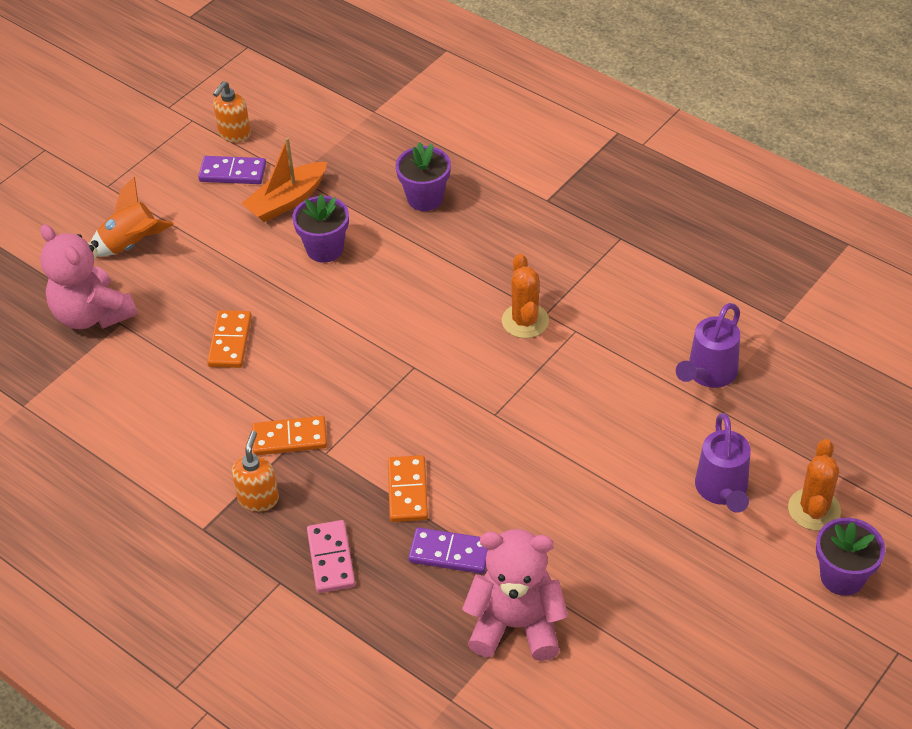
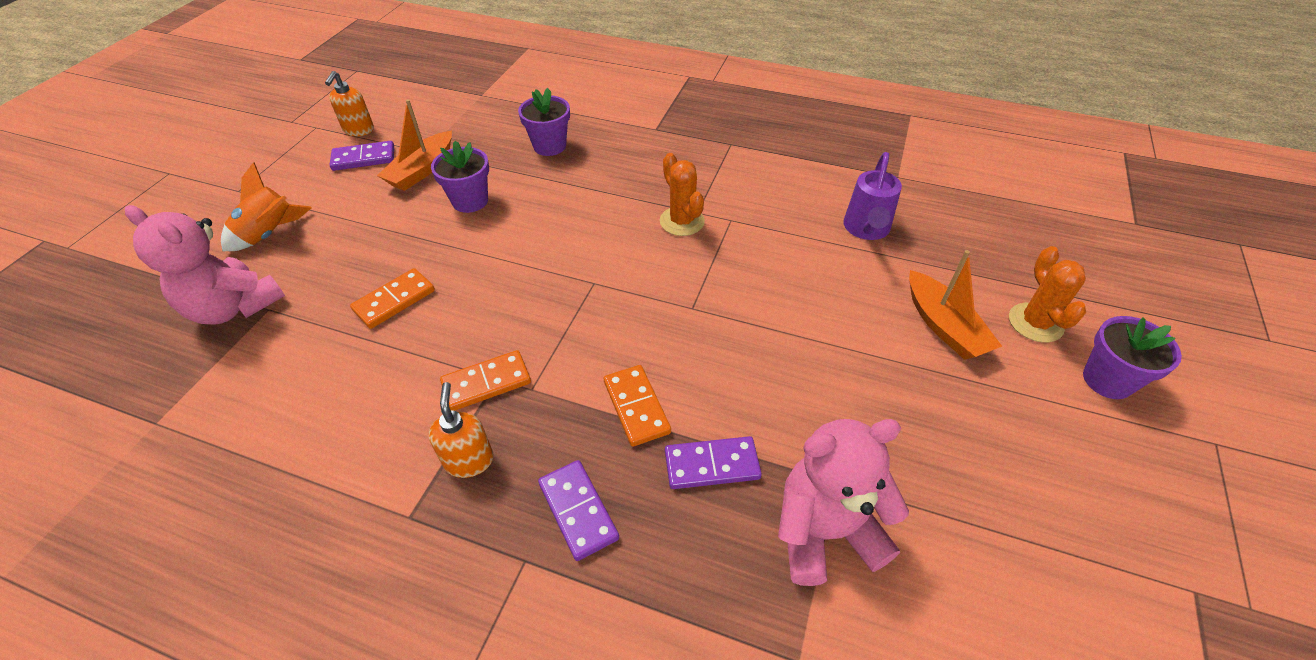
camera: 20 degrees left, 0 degrees up
orange domino [207,310,252,368] -> orange domino turned 60 degrees clockwise [350,268,435,329]
pink domino [307,520,355,593] -> purple domino [538,460,619,561]
purple watering can [695,413,751,513] -> orange boat [909,250,1002,360]

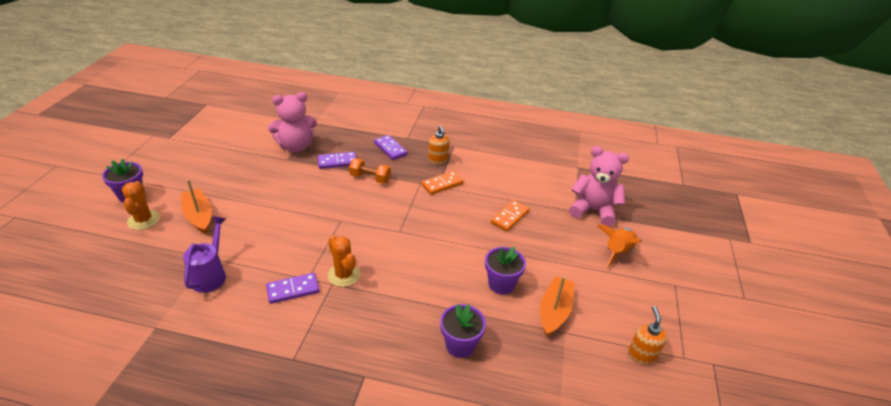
camera: 170 degrees right, 10 degrees down
purple domino [330,141,394,171] -> purple domino moved to [266,273,319,304]
orange domino [604,365,671,447] -> orange dumbbell [349,158,391,184]

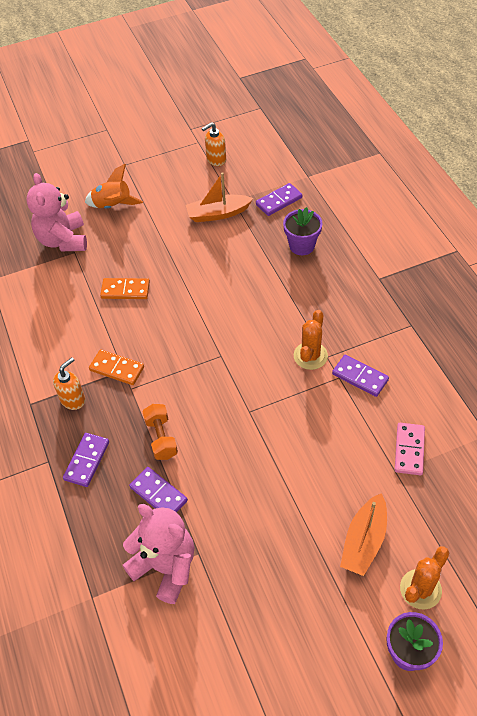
camera: 120 degrees left, 15 degrees up
purple watering can [183,216,226,293] -> pink domino [395,423,425,475]
purple flower pot [485,247,526,295] -> none
none -> purple domino [256,183,302,216]

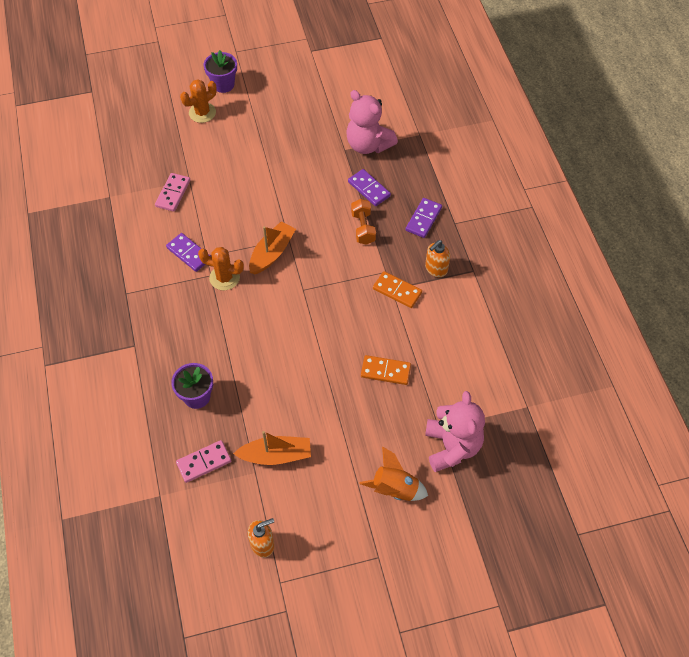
camera: 175 degrees left, 5 degrees up
purple domino [256,183,302,216] -> pink domino [176,440,231,483]
orange cactus [294,310,328,370] -> orange cactus turned 75 degrees clockwise [198,247,244,290]
orange boat [340,493,387,576] -> orange boat moved to [249,221,296,274]

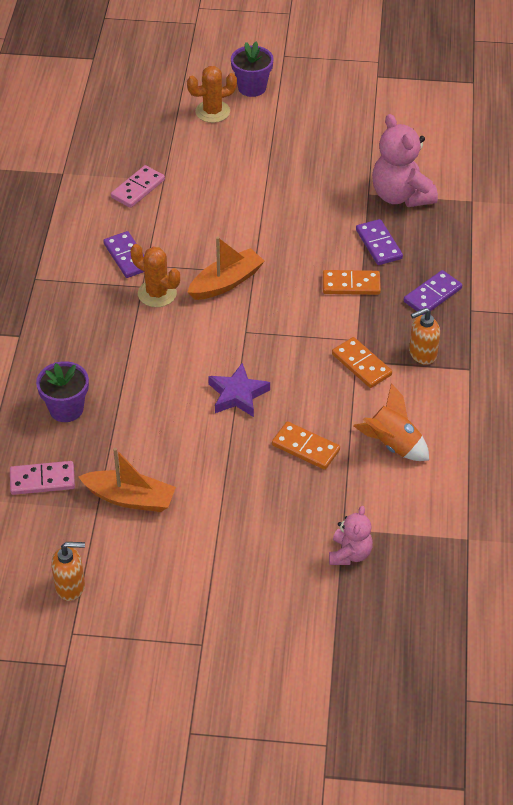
camera: 20 degrees right, 10 degrees down
orange dumbbell [351,199,376,245] -> orange domino [323,270,381,295]
orange rocket [359,447,428,501] -> orange rocket moved to [354,383,429,461]
pink teddy bear [425,391,485,472] -> pink teddy bear [329,506,373,565], size x0.57
none -> purple star [208,363,270,417]

